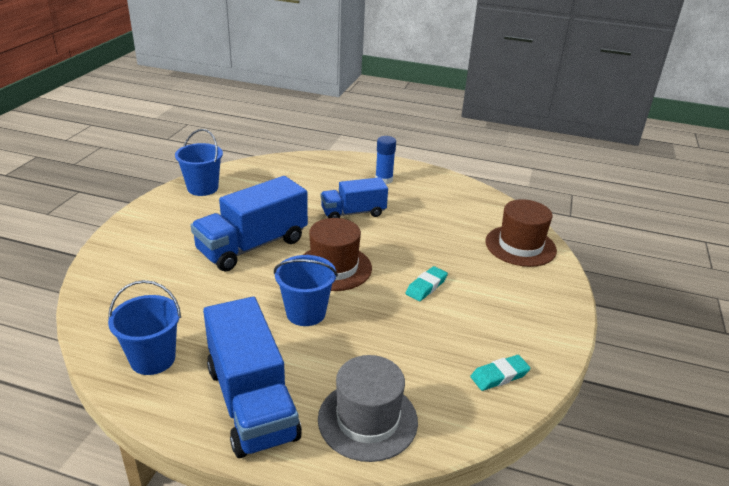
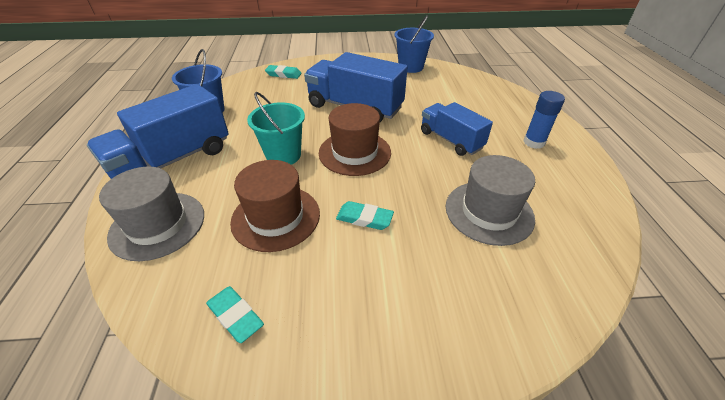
camera: 70 degrees right, 10 degrees up
blue bucket [274,255,338,326] -> turquoise bucket [247,92,305,165]
brown hat [485,199,557,267] -> brown hat moved to [230,160,320,252]
none -> turquoise eraser [265,65,301,79]
none -> grey hat [446,155,535,246]

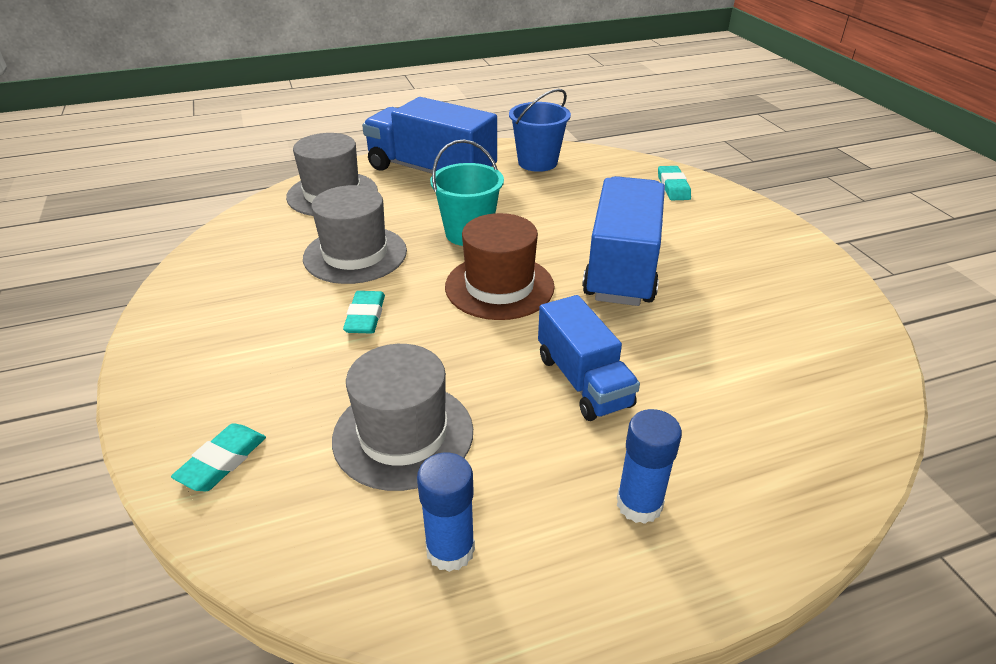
camera: 75 degrees right, 5 degrees down
turquoise eraser [206,286,264,343] -> turquoise eraser moved to [171,423,266,491]
brown hat [230,160,320,252] -> grey hat [303,185,407,284]
blue bucket [394,15,434,73] -> none
blue truck [421,102,493,156] -> blue truck turned 120 degrees clockwise [538,295,640,421]
none -> blue glue stick [417,453,475,572]

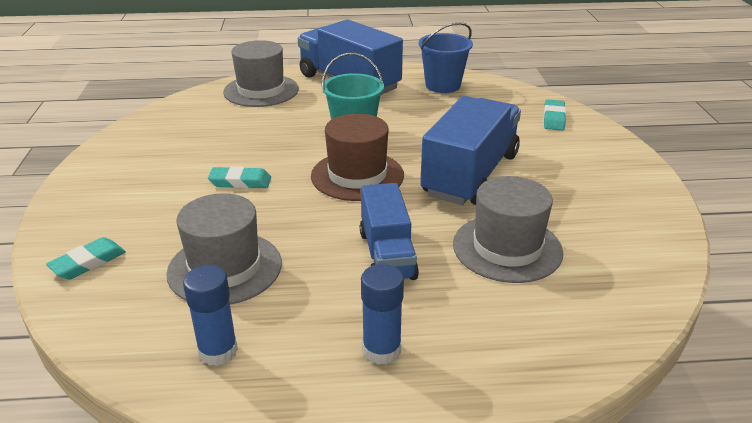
camera: 15 degrees right, 5 degrees down
grey hat [303,185,407,284] -> grey hat moved to [453,176,563,283]
turquoise eraser [343,291,385,334] -> turquoise eraser turned 75 degrees clockwise [208,166,271,189]

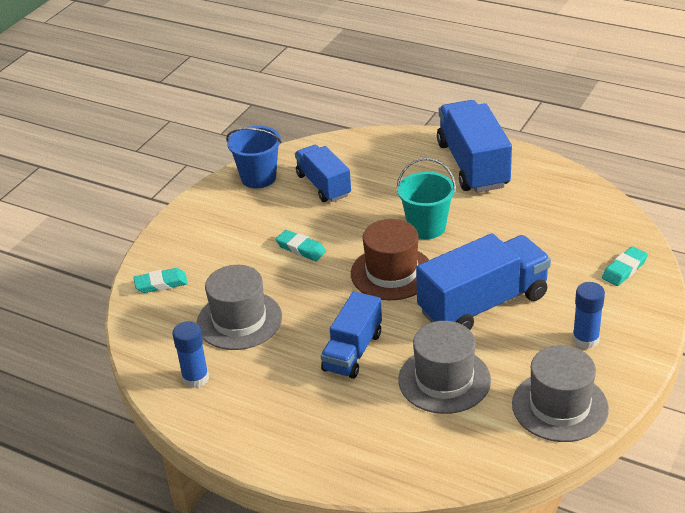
camera: 35 degrees right, 5 degrees up
grey hat [223,40,299,107] -> grey hat moved to [512,345,609,442]
blue glue stick [361,264,404,365] -> blue glue stick moved to [573,282,605,349]
blue bucket [419,22,473,93] -> blue bucket moved to [226,126,282,188]
none -> blue truck [295,145,351,202]

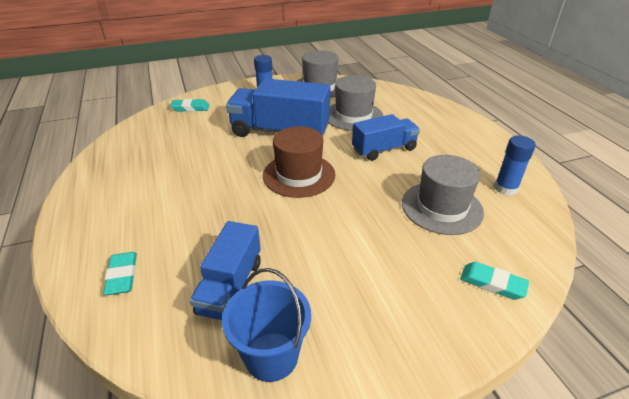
camera: 140 degrees left, 0 degrees up
turquoise eraser [275,230,326,261] -> turquoise eraser moved to [103,252,137,295]
turquoise bucket [397,158,456,239] -> none
blue truck [437,100,512,193] -> none

